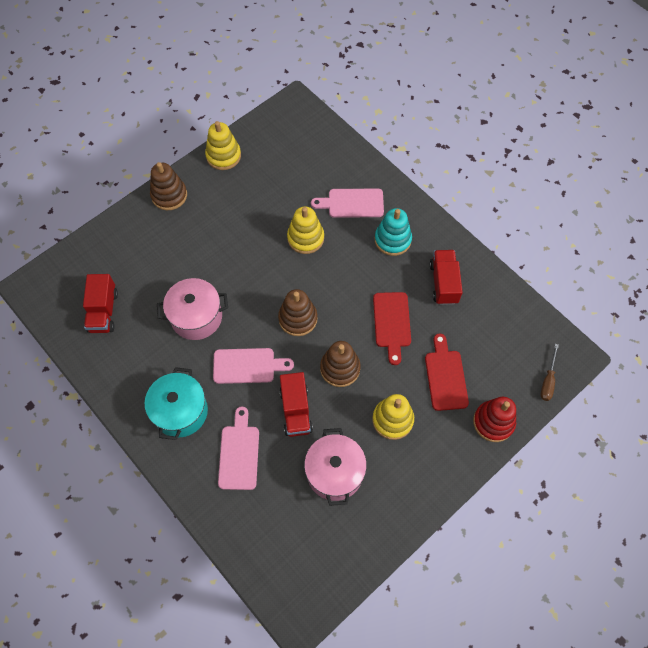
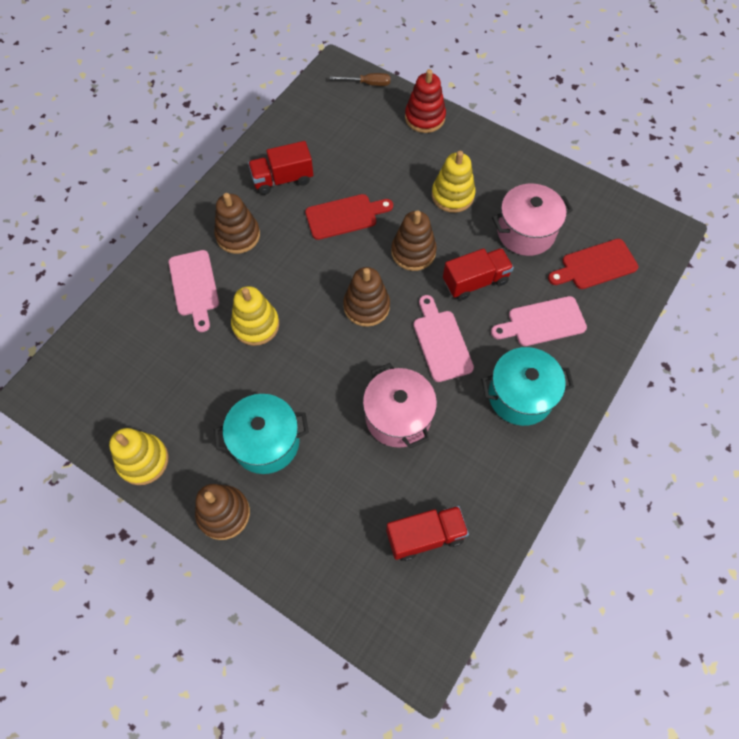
camera: 105 degrees left, 0 degrees up
turquoise stacking toy [374,208,412,256] -> brown stacking toy [214,193,260,254]
red cutting board [425,333,469,411] -> red cutting board moved to [548,239,638,289]
none -> turquoise pot [214,394,309,474]

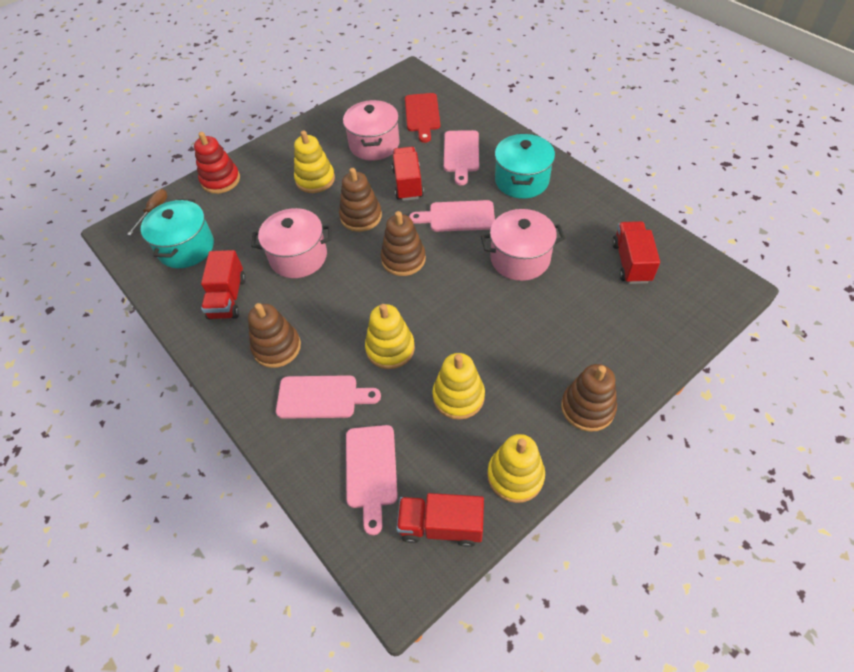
camera: 70 degrees left, 10 degrees down
turquoise pot [214,394,309,474] -> turquoise pot moved to [141,199,214,268]
red cutting board [305,194,393,240] -> pink pot [251,208,332,278]
none -> pink cutting board [346,425,398,535]
none -> red truck [396,493,484,547]
none -> yellow stacking toy [432,353,485,420]

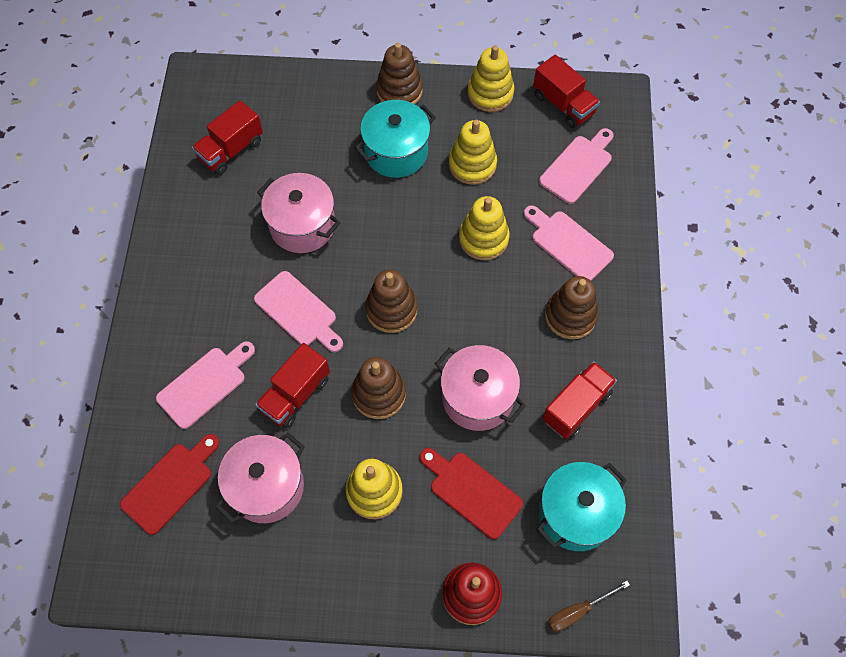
camera: 140 degrees left, 10 degrees up
turquoise pot [495,134,555,198] -> turquoise pot moved to [355,100,436,178]
none -> red cutting board [420,448,523,539]

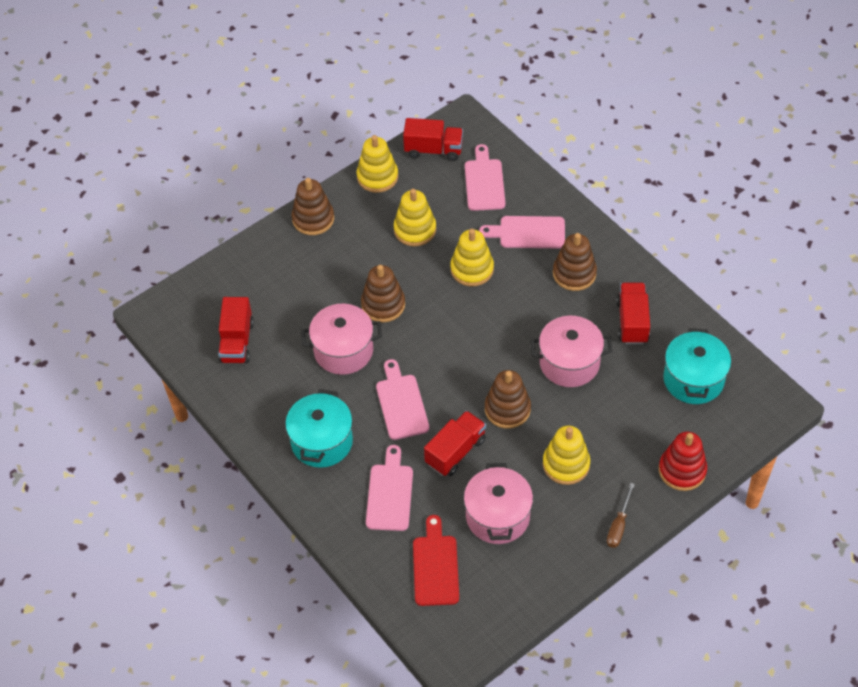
camera: 40 degrees left, 10 degrees down
pink cutting board [254,271,343,352] -> pink cutting board turned 105 degrees counterclockwise [376,359,429,440]
red truck [255,343,330,428] -> red truck turned 135 degrees counterclockwise [424,411,486,476]
turquoise pot [355,100,436,178] -> turquoise pot moved to [285,389,353,468]
brown stacking toy [365,270,418,333] -> brown stacking toy moved to [361,265,405,323]
red cutting board [420,448,523,539] -> none
brown screwdriver [548,581,630,632] -> brown screwdriver moved to [607,483,635,548]

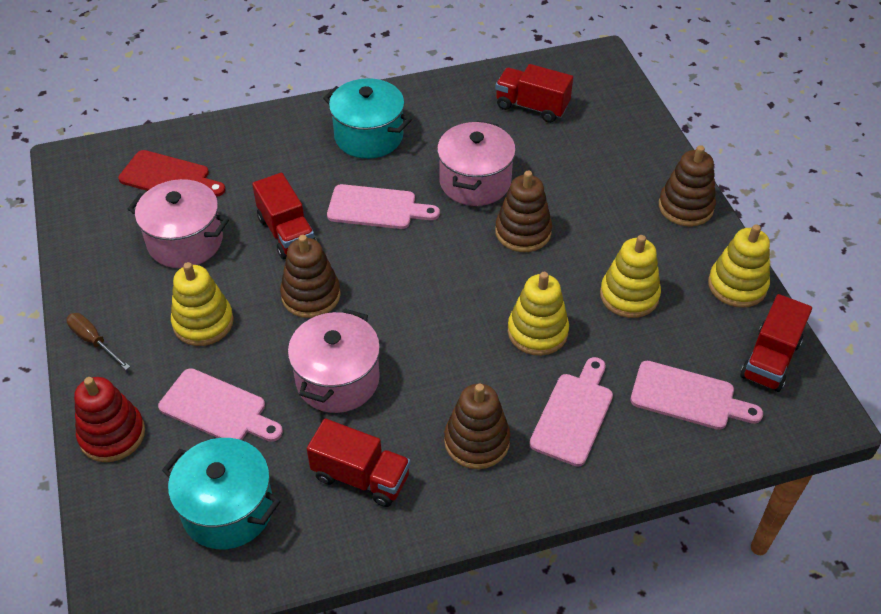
camera: 110 degrees right, 5 degrees down
pink cutting board [366,445,413,531] -> pink cutting board moved to [158,368,283,442]

